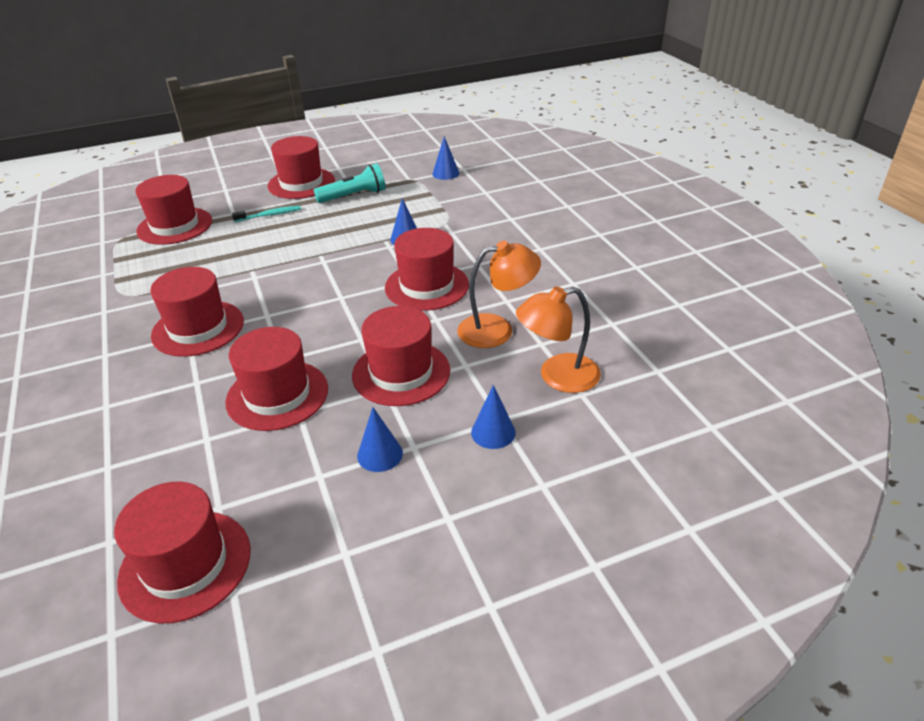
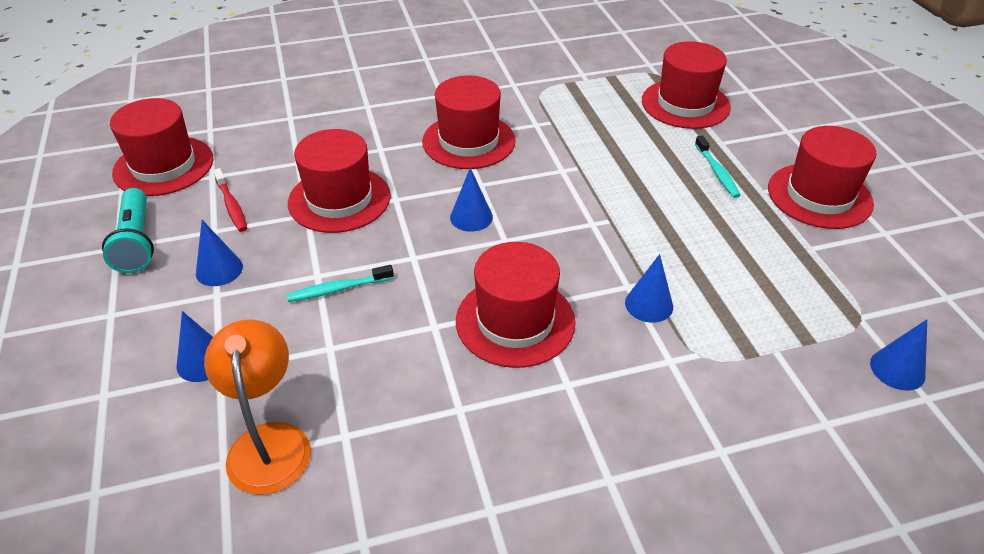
camera: 95 degrees right, 5 degrees up
turquoise flashlight [314,163,386,203] -> turquoise flashlight moved to [102,188,154,273]
red hat [352,306,450,406] -> turquoise toothbrush [287,265,394,302]
orange lamp [457,241,541,348] -> none
none -> red toothbrush [213,168,247,232]
none -> blue cone [450,168,493,232]

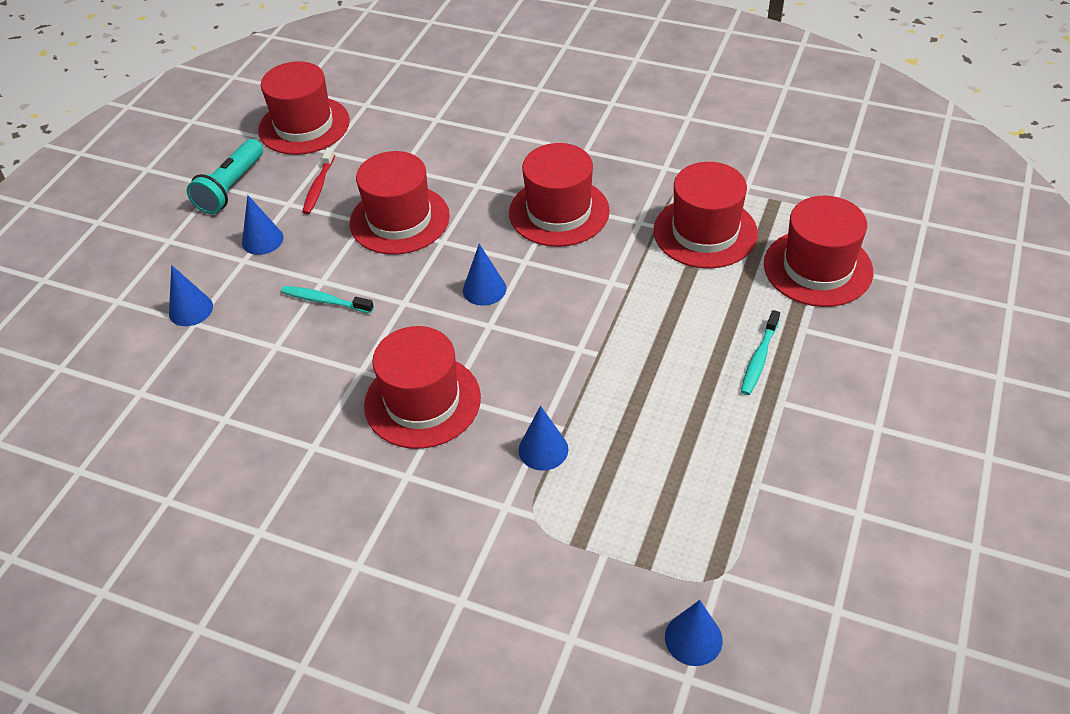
camera: 40 degrees right, 5 degrees up
orange lamp [204,319,311,495] -> none
red hat [768,126,876,229] -> red hat moved to [654,162,758,269]

